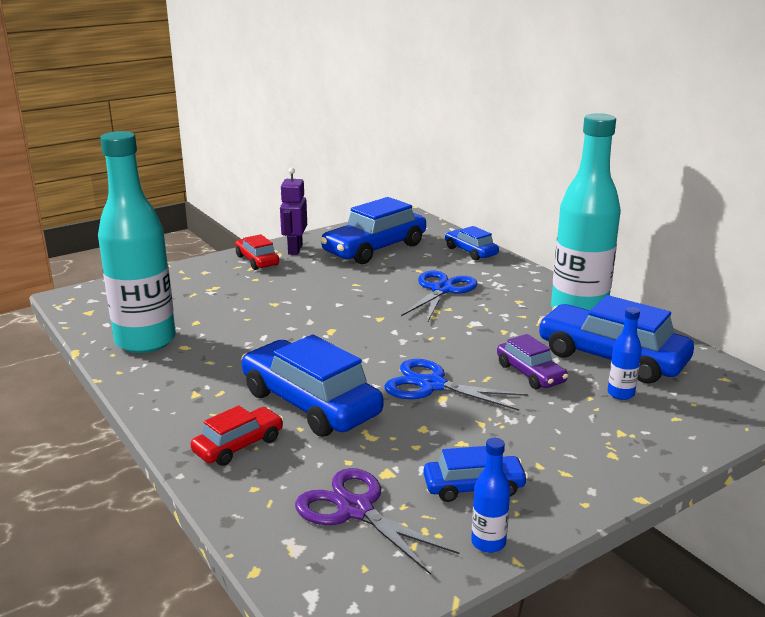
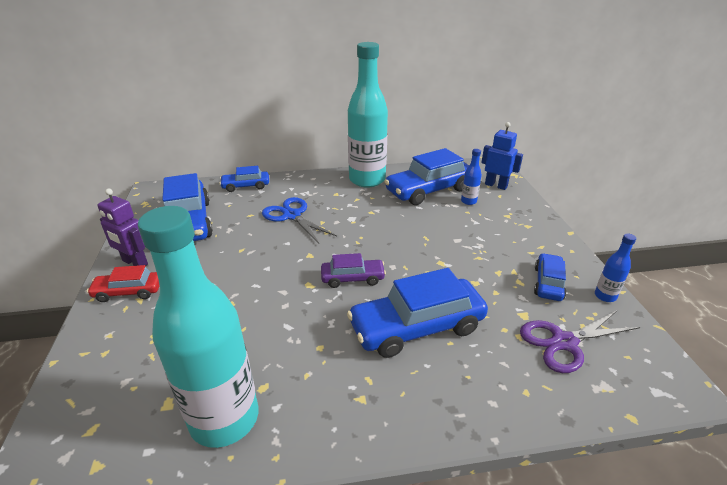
camera: 65 degrees left, 10 degrees up
red car [191,405,284,466] -> none
blue scissors [384,359,528,411] -> none
purple car [497,334,568,389] -> purple car moved to [321,253,386,288]
none -> blue robot [481,122,523,190]

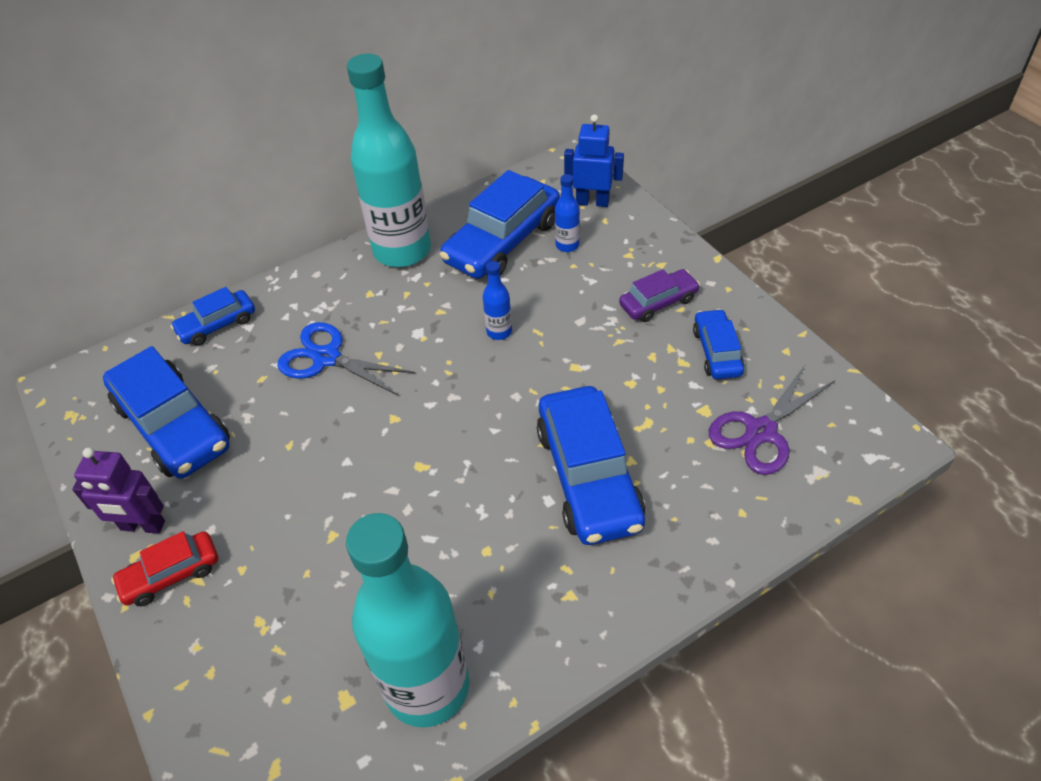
camera: 20 degrees left, 15 degrees up
purple car [321,253,386,288] -> purple car moved to [619,269,700,322]
blue car [347,268,488,358] -> blue car turned 60 degrees counterclockwise [537,386,645,545]
blue bottle [595,234,636,302] -> blue bottle moved to [483,261,512,340]

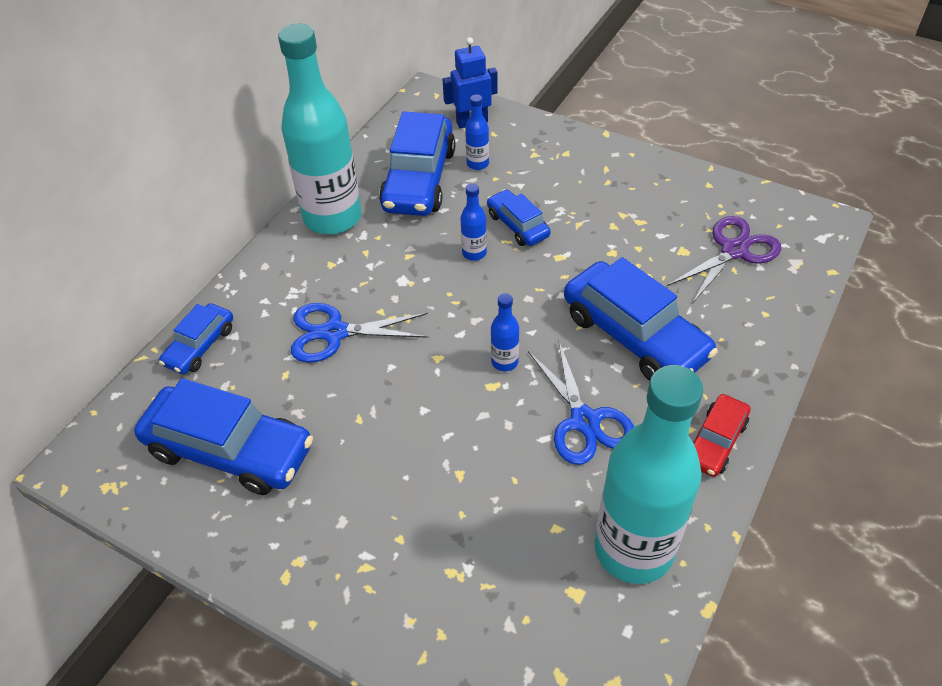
camera: 30 degrees left, 0 degrees up
purple robot [72,448,165,534] -> none
red car [111,531,218,606] -> red car moved to [692,394,750,477]
purple car [619,269,700,322] -> none
blue car [693,309,744,379] -> blue car moved to [487,189,551,246]
purple scissors [709,365,835,475] -> purple scissors turned 150 degrees counterclockwise [667,216,781,304]
none -> blue bottle [491,293,519,371]
none -> blue scissors [528,340,634,465]

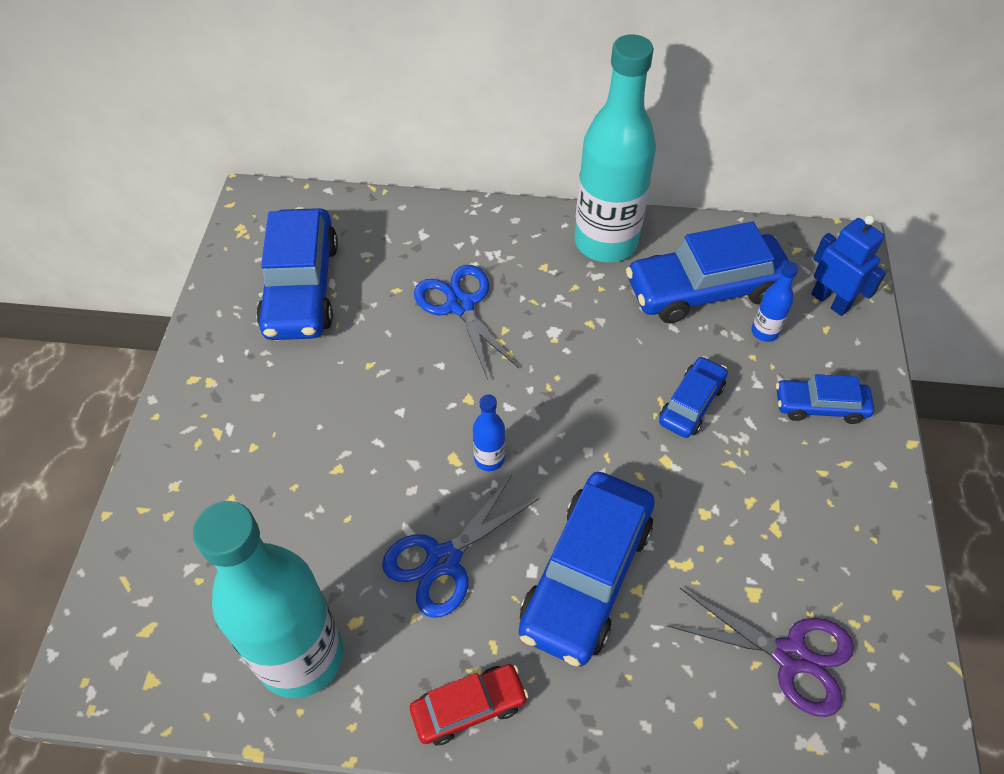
camera: 65 degrees right, 5 degrees up
blue car [159,303,233,374] -> blue car moved to [776,374,874,424]
blue bottle [461,183,487,261] -> none
red car [692,394,750,477] -> red car turned 150 degrees clockwise [410,664,528,745]

